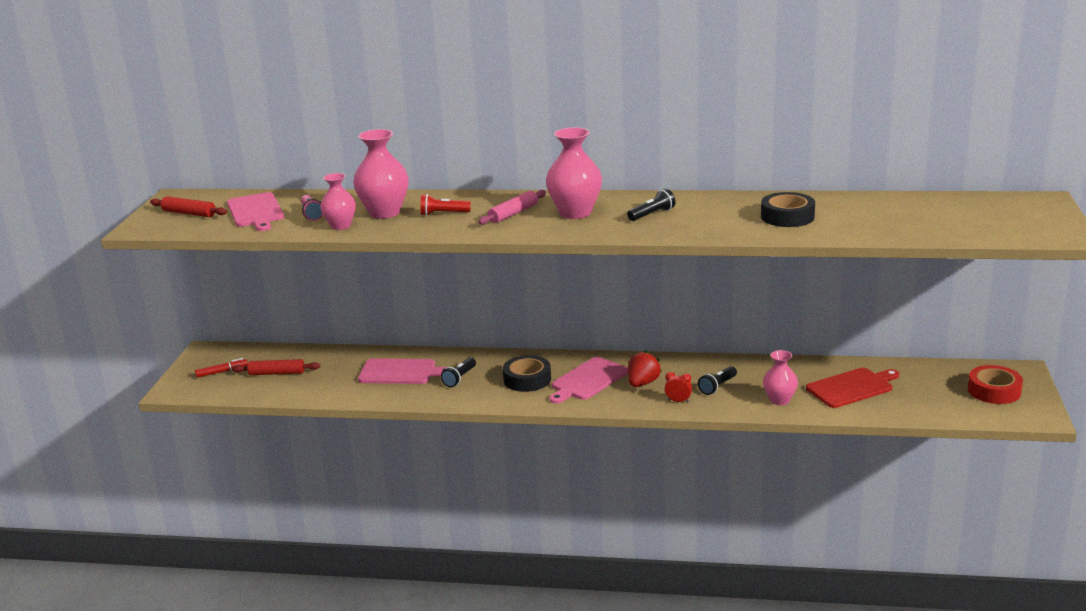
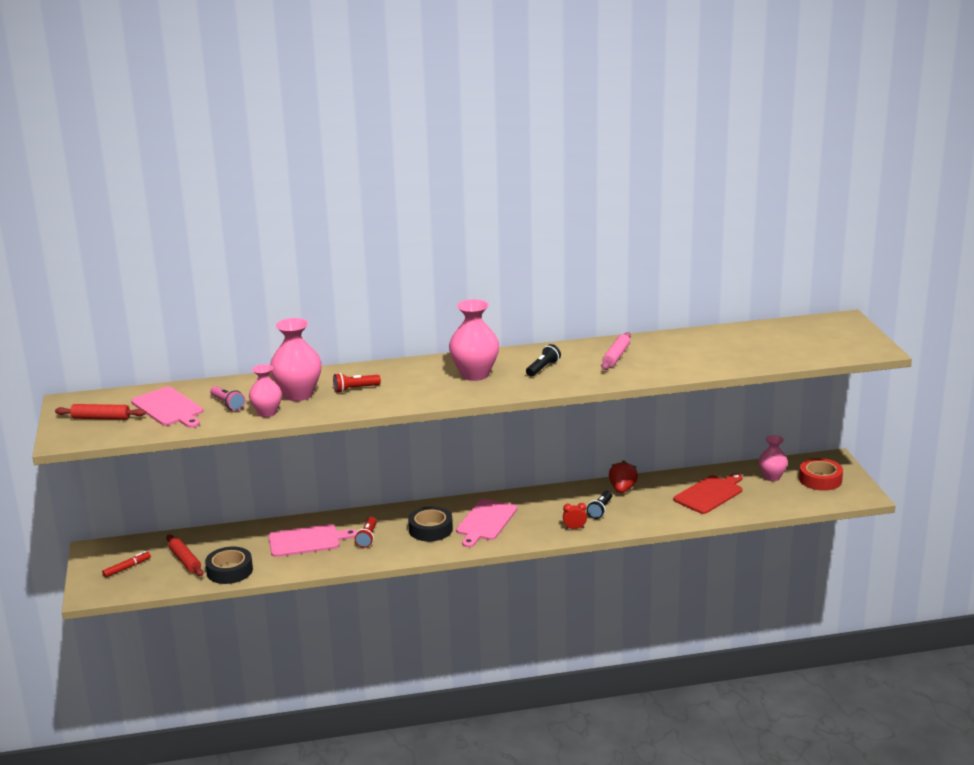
camera: 20 degrees left, 0 degrees up
red rolling pin [232,359,320,375] -> red rolling pin turned 75 degrees clockwise [166,535,203,576]
black flashlight [441,357,476,387] -> red flashlight [355,517,377,548]
pink rolling pin [478,190,546,225] -> pink rolling pin moved to [602,332,631,370]
red strawberry [628,350,662,387] -> red strawberry moved to [609,460,638,493]
black tape [761,192,815,227] -> black tape moved to [205,547,253,584]
pink vase [763,350,798,405] -> pink vase moved to [759,435,788,481]

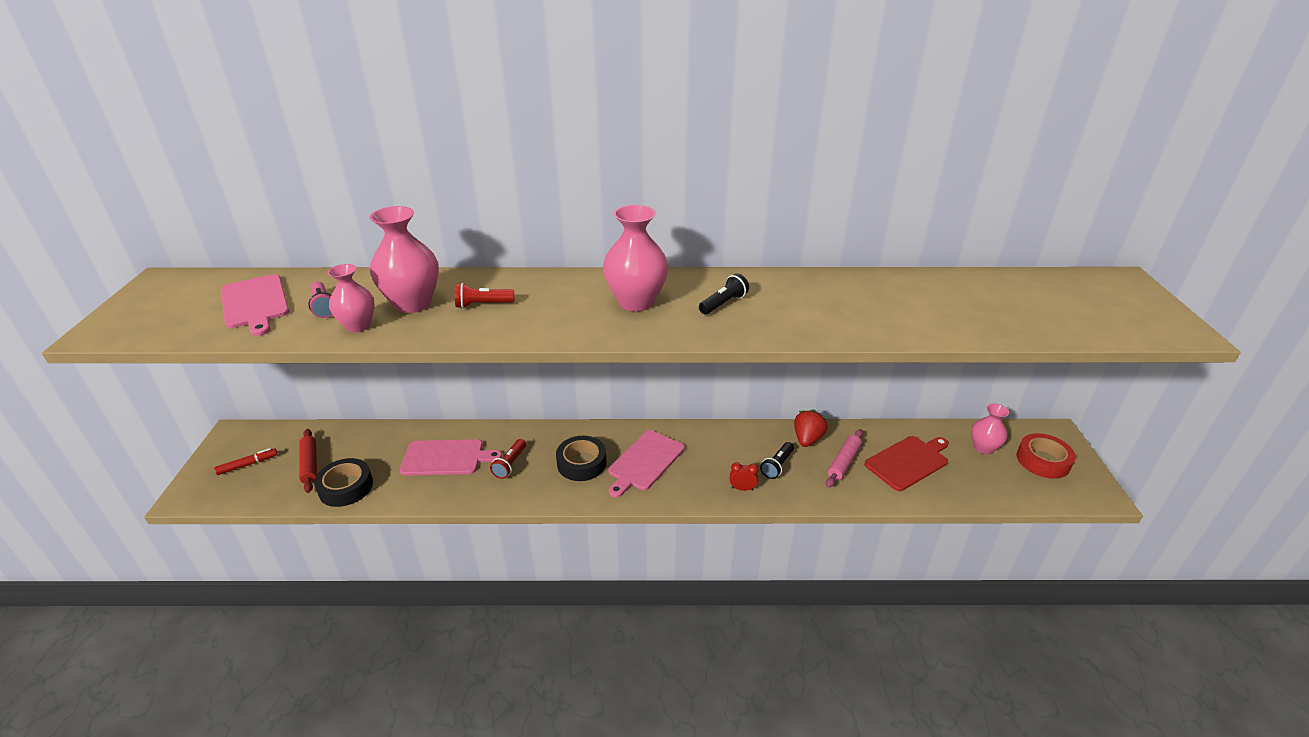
camera: 10 degrees right, 10 degrees up
red rolling pin [55,404,146,420] -> none
pink rolling pin [602,332,631,370] -> pink rolling pin moved to [826,429,863,488]

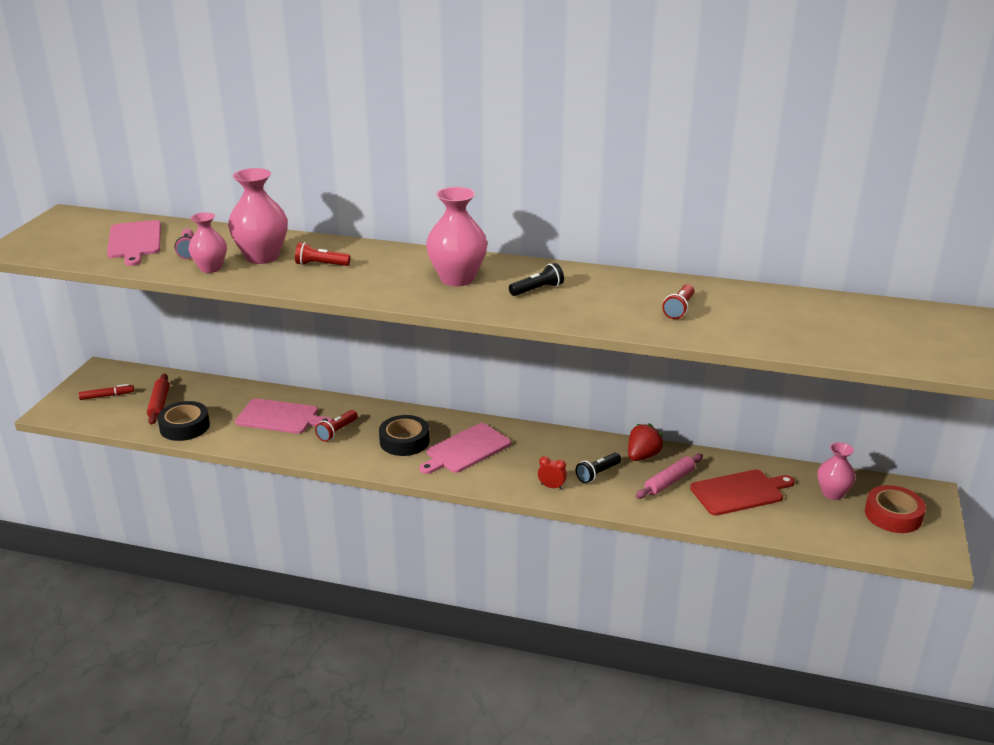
camera: 15 degrees right, 5 degrees down
none -> red flashlight [662,284,694,319]

